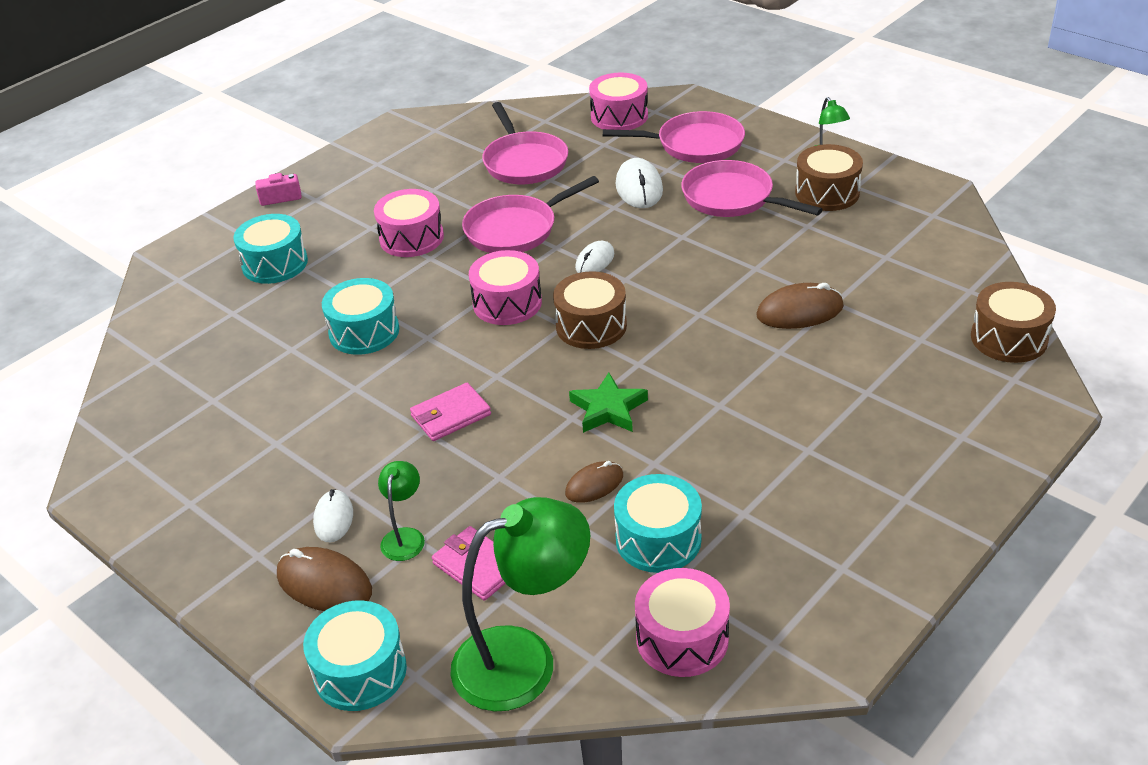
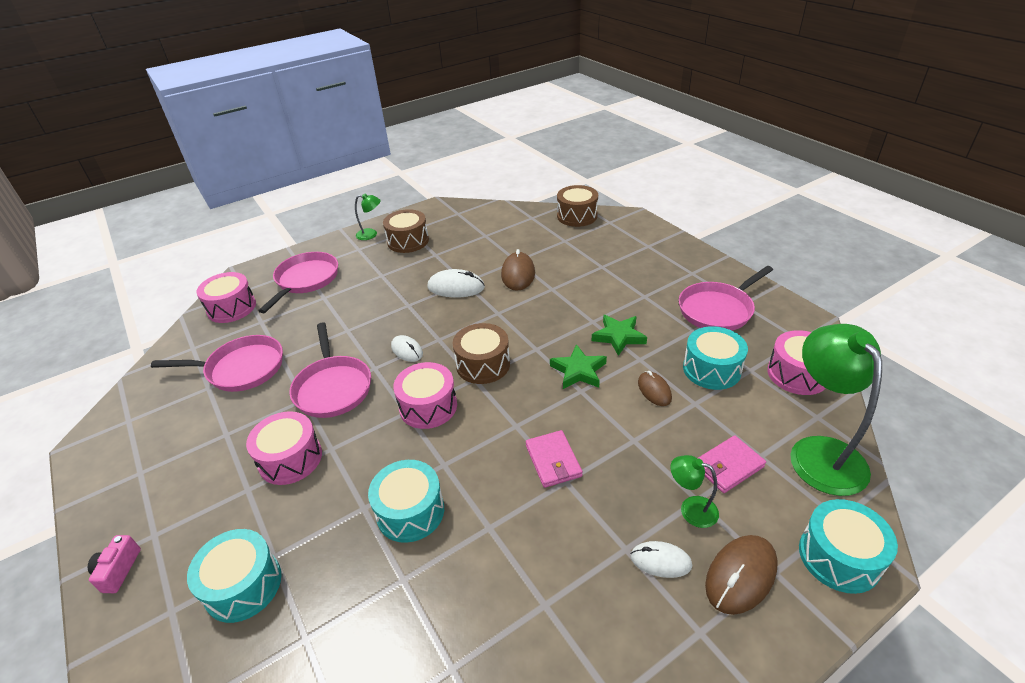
camera: 75 degrees left, 0 degrees up
white mouse [616,158,663,208] -> white mouse moved to [427,269,485,298]
pink pan [681,160,823,217] -> pink pan moved to [679,266,773,331]
none -> green star [592,315,647,356]

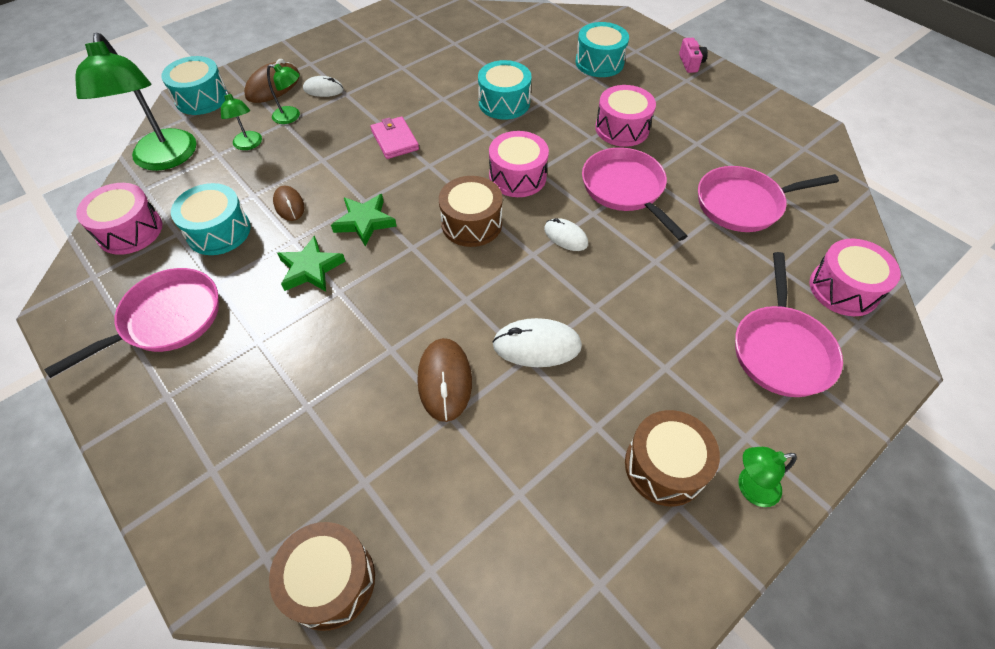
camera: 170 degrees right, 15 degrees up
pink wallet [697,435,766,493] -> green lamp [221,91,262,150]

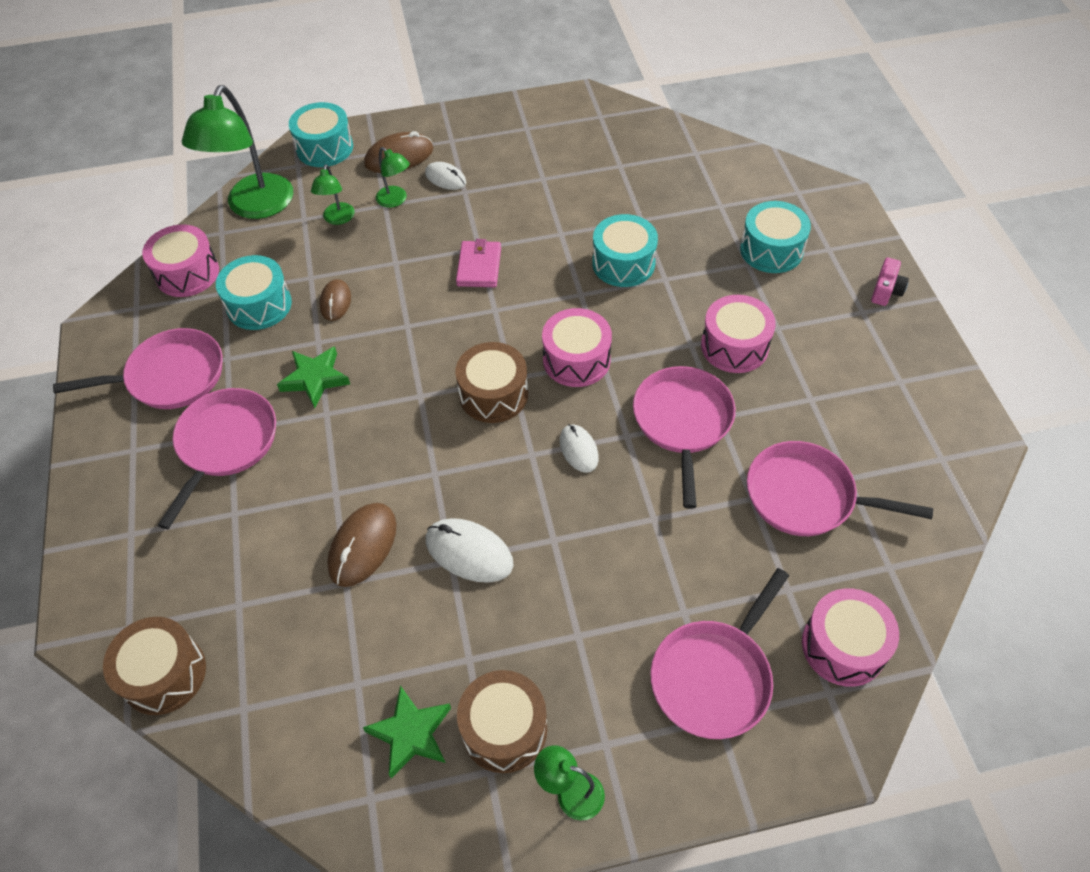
camera: 30 degrees right, 0 degrees up
green star [331,194,397,247] -> green star moved to [363,685,451,778]
none -> pink pan [158,388,276,529]

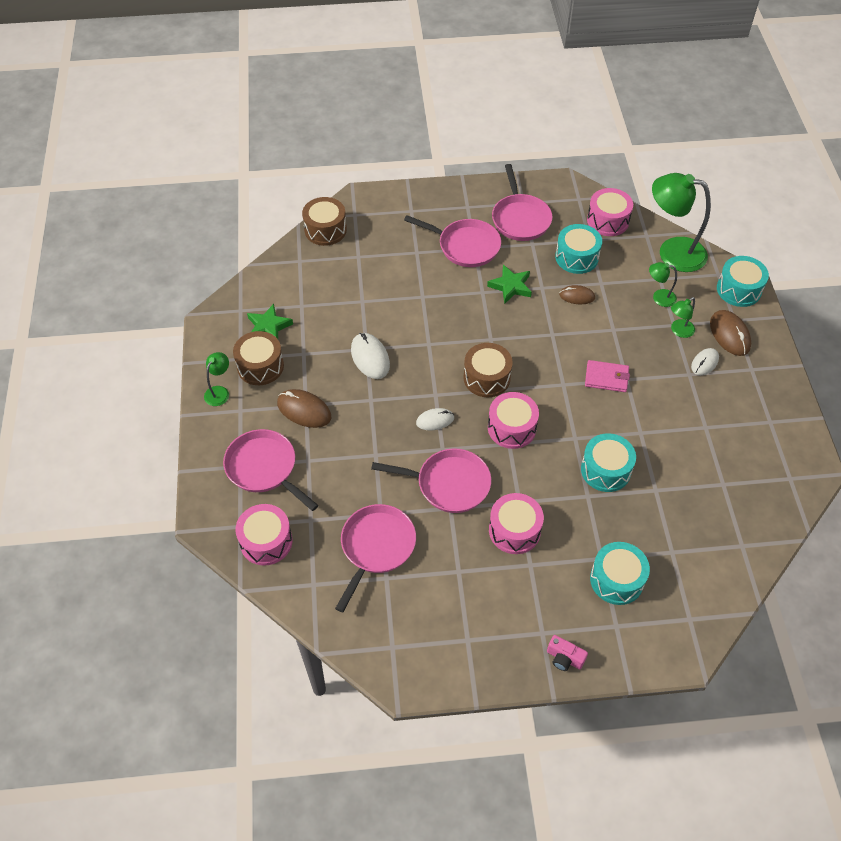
camera: 95 degrees right, 0 degrees up
brown mouse [327,503,396,587] -> brown mouse moved to [277,389,331,428]
white mouse [426,518,514,583] -> white mouse turned 60 degrees counterclockwise [351,333,390,379]

